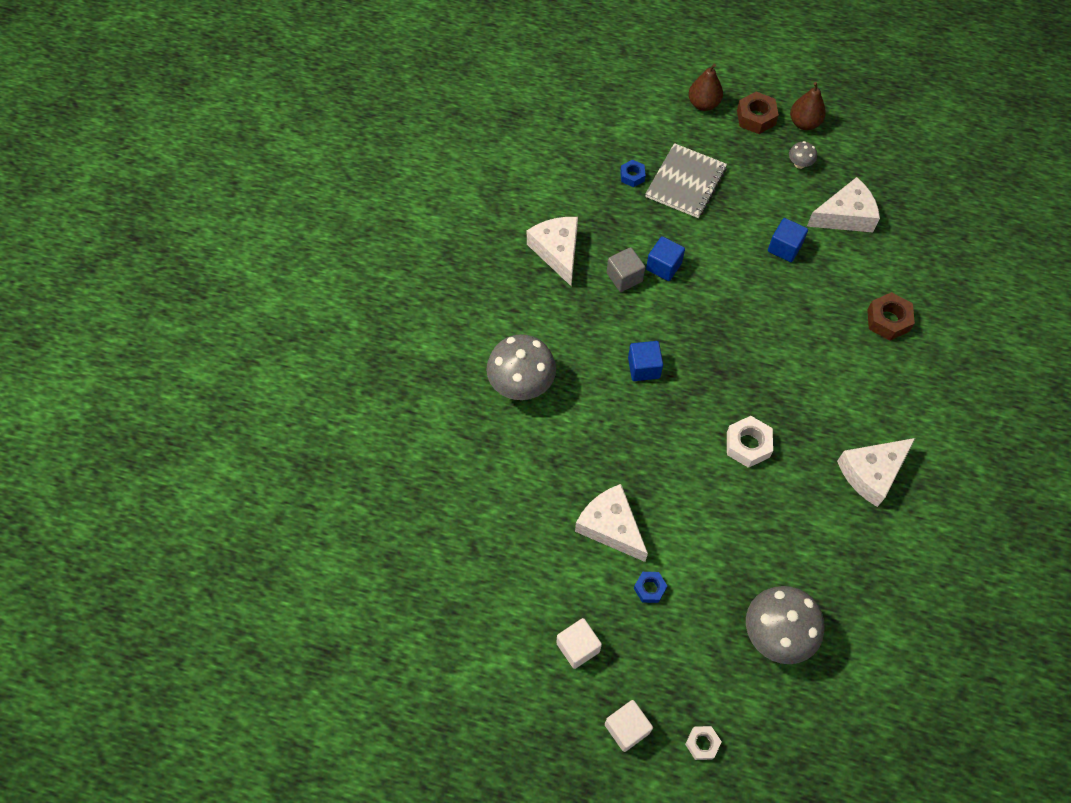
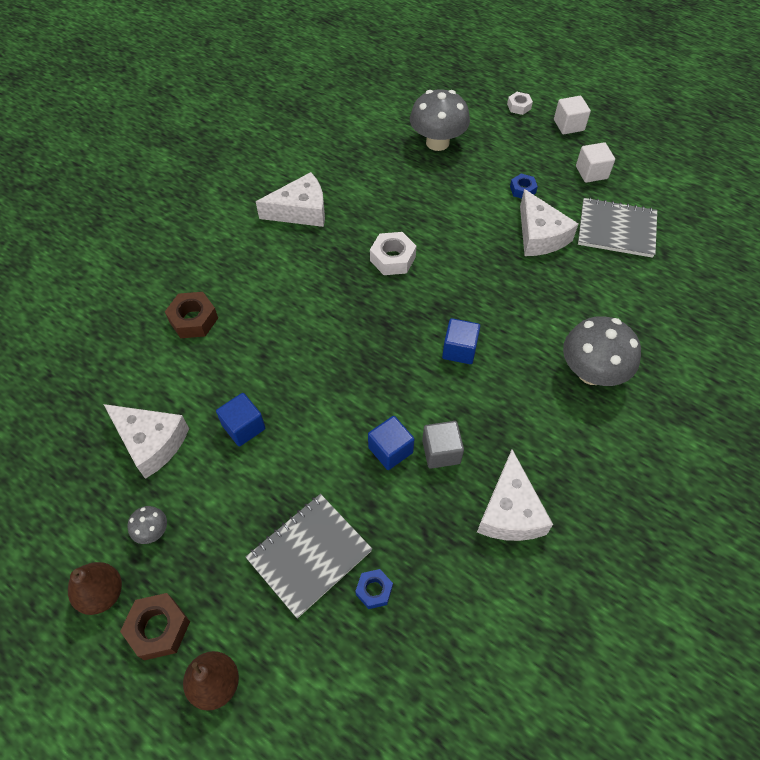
camera: 160 degrees left, 5 degrees down
white cheese [807,177,880,232] -> white cheese turned 150 degrees counterclockwise [104,404,189,479]
none -> grey notebook [578,197,657,258]

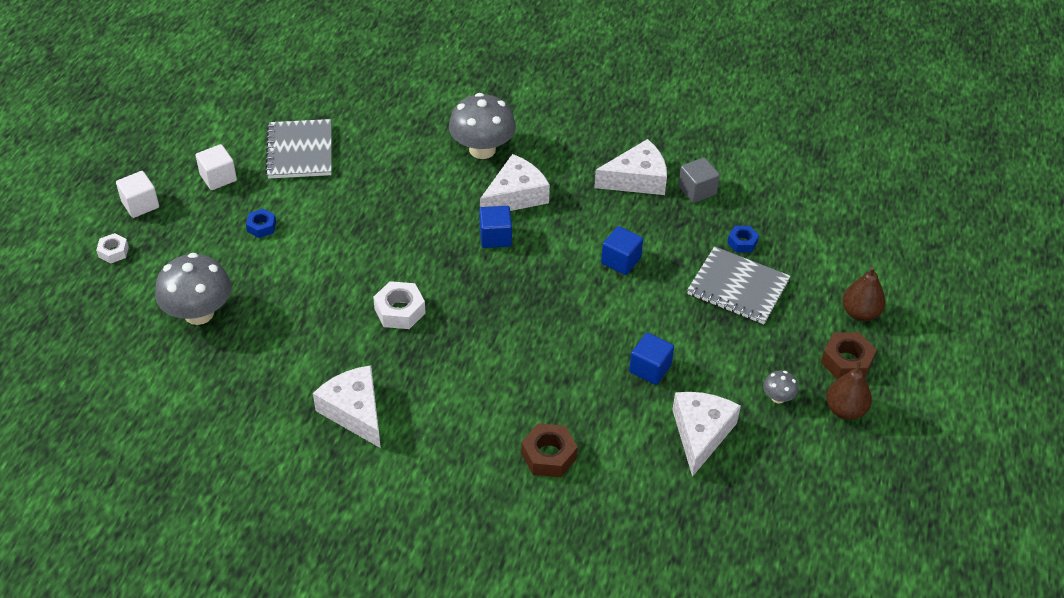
camera: 110 degrees left, 10 degrees down
grey cube [422,421,464,469] -> grey cube moved to [678,157,720,203]
white cheese [520,189,578,256] -> white cheese moved to [480,154,550,211]

